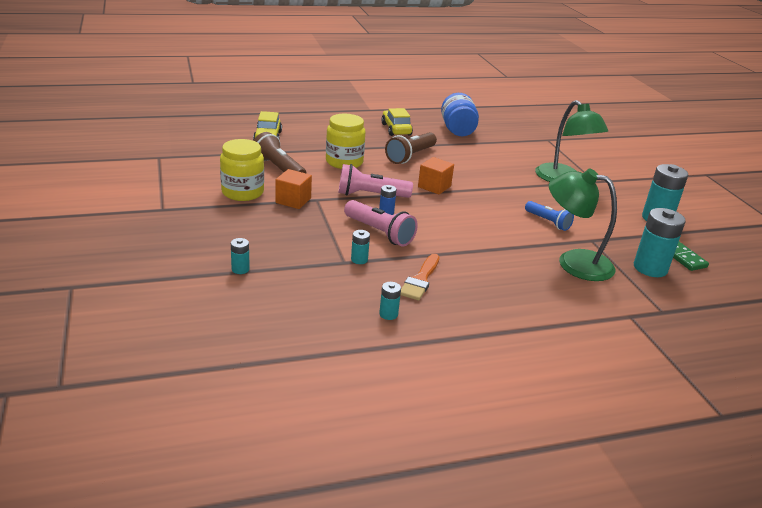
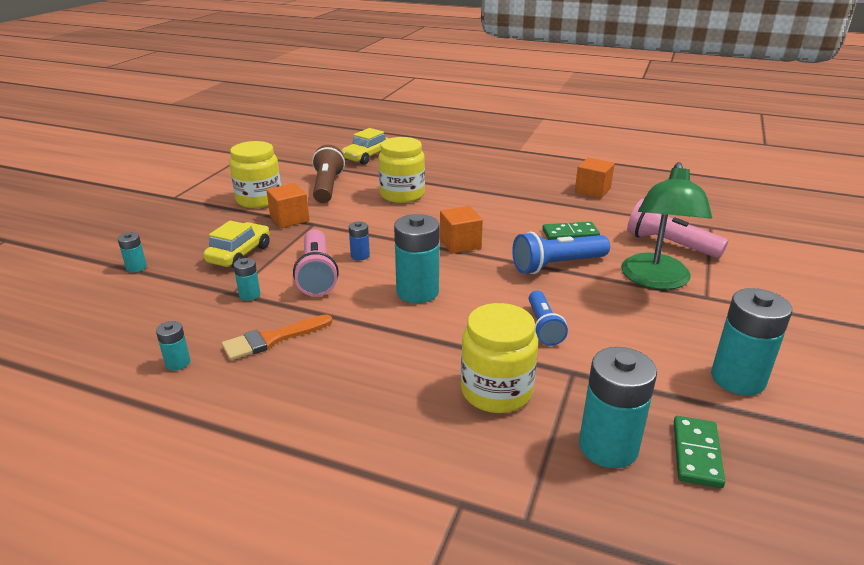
camera: 40 degrees right, 0 degrees up
pink flashlight [338,164,413,198] -> pink flashlight moved to [627,199,728,258]
yellow car [381,108,413,136] -> yellow car moved to [204,221,270,268]
brown flashlight [385,132,437,164] -> none
blue jar [441,93,479,136] -> orange cube [575,158,615,198]
green lamp [549,169,617,281] -> yellow jar [461,303,538,413]
none -> turquoise battery [394,214,439,303]
none -> blue flashlight [512,231,610,274]
none -> green domino [542,222,600,240]

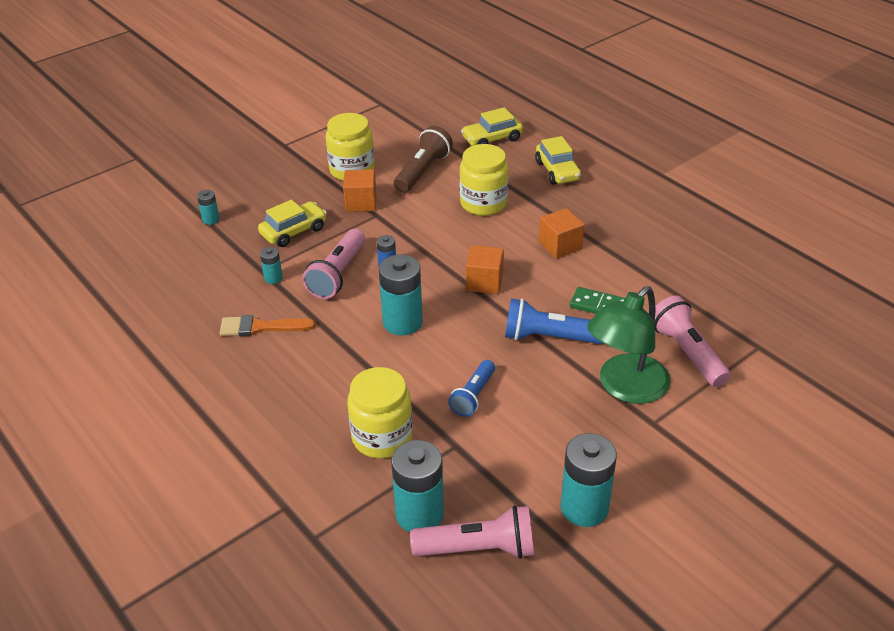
camera: 30 degrees right, 10 degrees up
turquoise battery [156,321,190,370] -> none
orange cube [575,158,615,198] -> orange cube moved to [539,208,584,259]
green domino [674,416,725,488] -> pink flashlight [410,505,534,559]
none -> yellow car [535,136,581,185]

